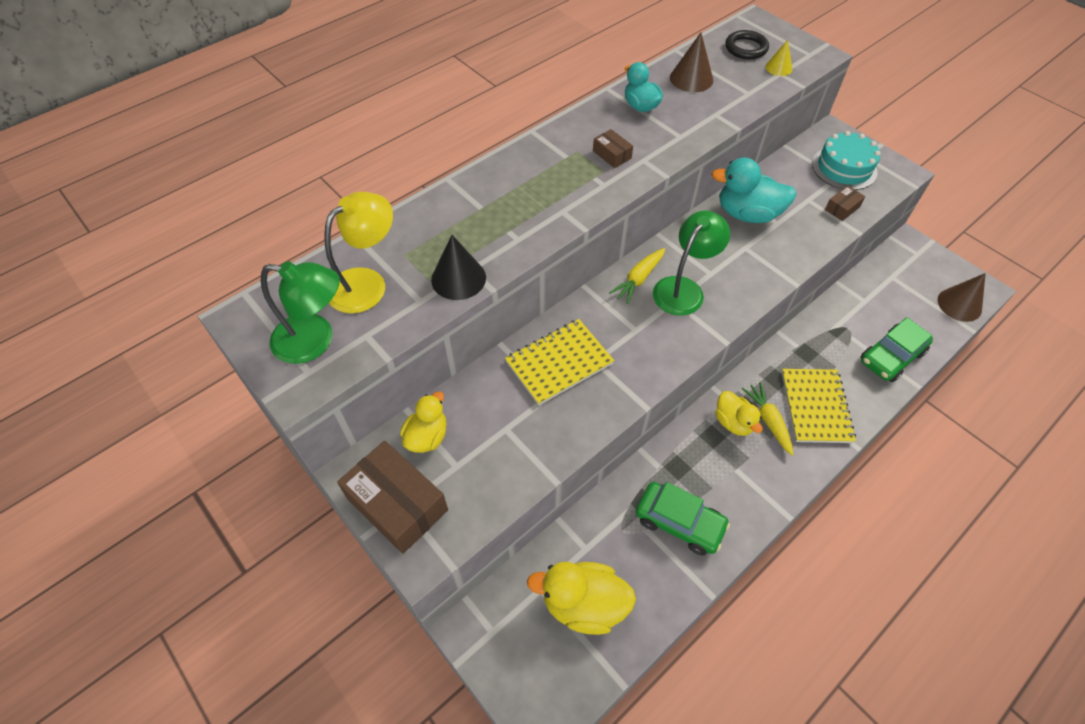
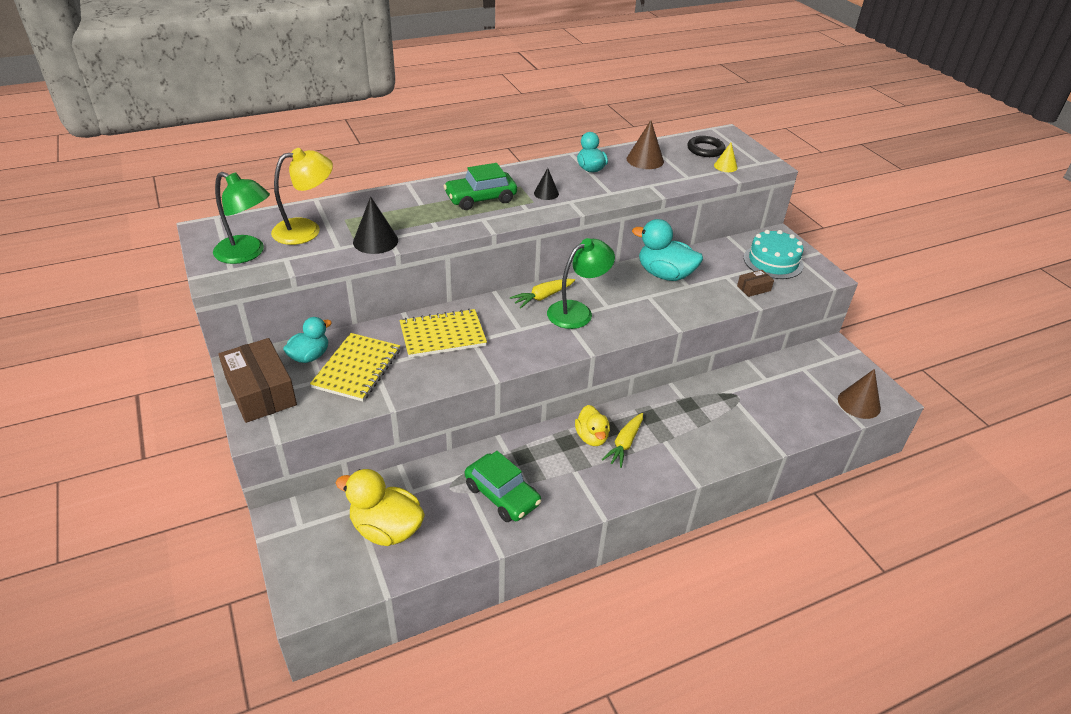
camera: 15 degrees right, 15 degrees down
yellow duck [400,392,447,453] -> turquoise duck [283,317,332,363]
brown box [593,129,633,168] -> black cone [534,168,559,200]
yellow carrot [742,382,793,455] -> yellow carrot turned 150 degrees counterclockwise [602,413,643,468]
yellow notebook [782,369,856,443] -> yellow notebook moved to [310,333,400,401]
green car [860,317,933,382] -> green car moved to [444,163,517,210]

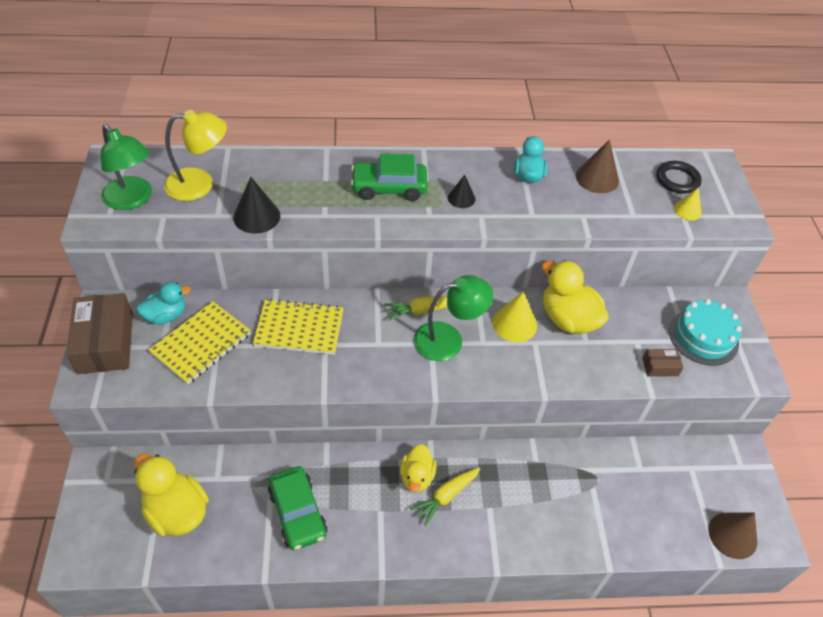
camera: 20 degrees right, 10 degrees up
turquoise duck [632,219,703,281] -> yellow duck [541,260,609,334]
none -> yellow cone [492,292,537,342]

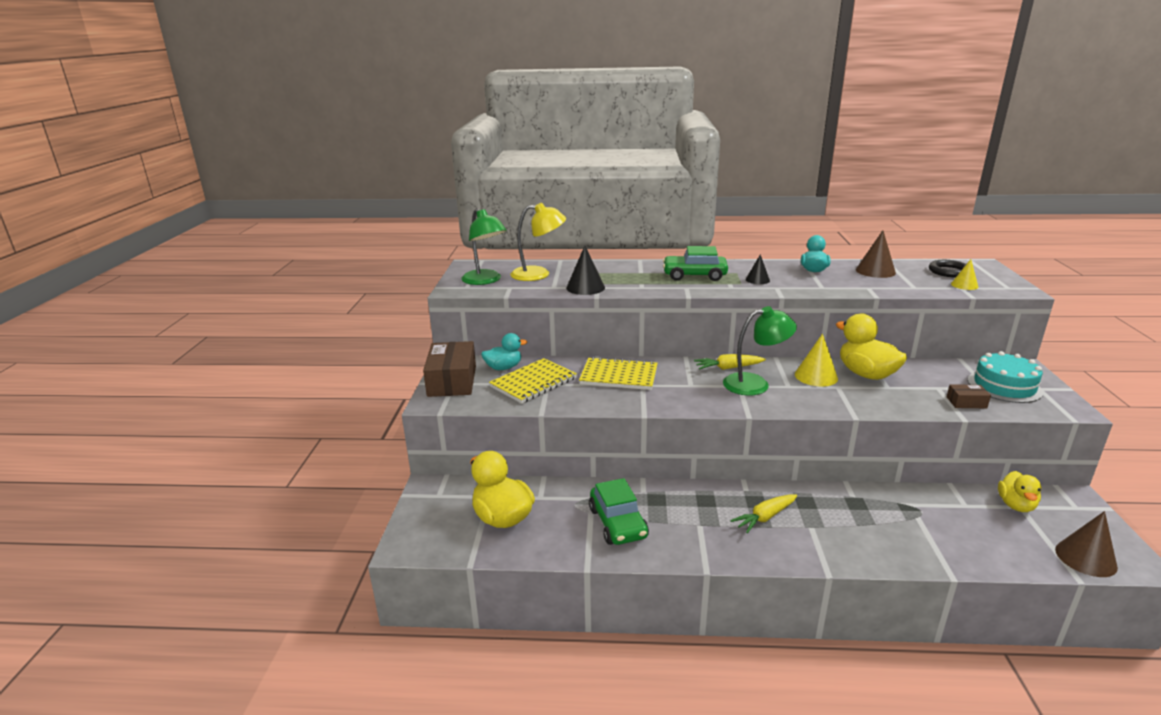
camera: 10 degrees right, 25 degrees down
yellow duck [400,444,437,492] -> yellow duck moved to [998,471,1041,512]

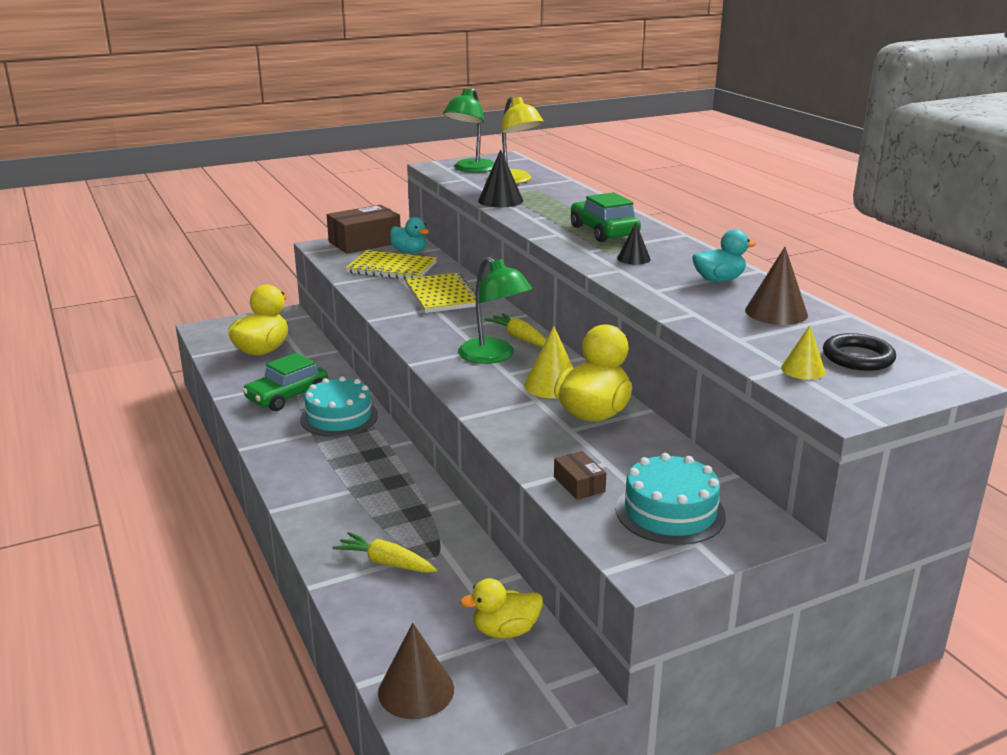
camera: 60 degrees right, 0 degrees up
yellow carrot [730,494,797,533] -> yellow carrot moved to [332,532,437,573]
none -> turquoise cake [300,376,378,437]

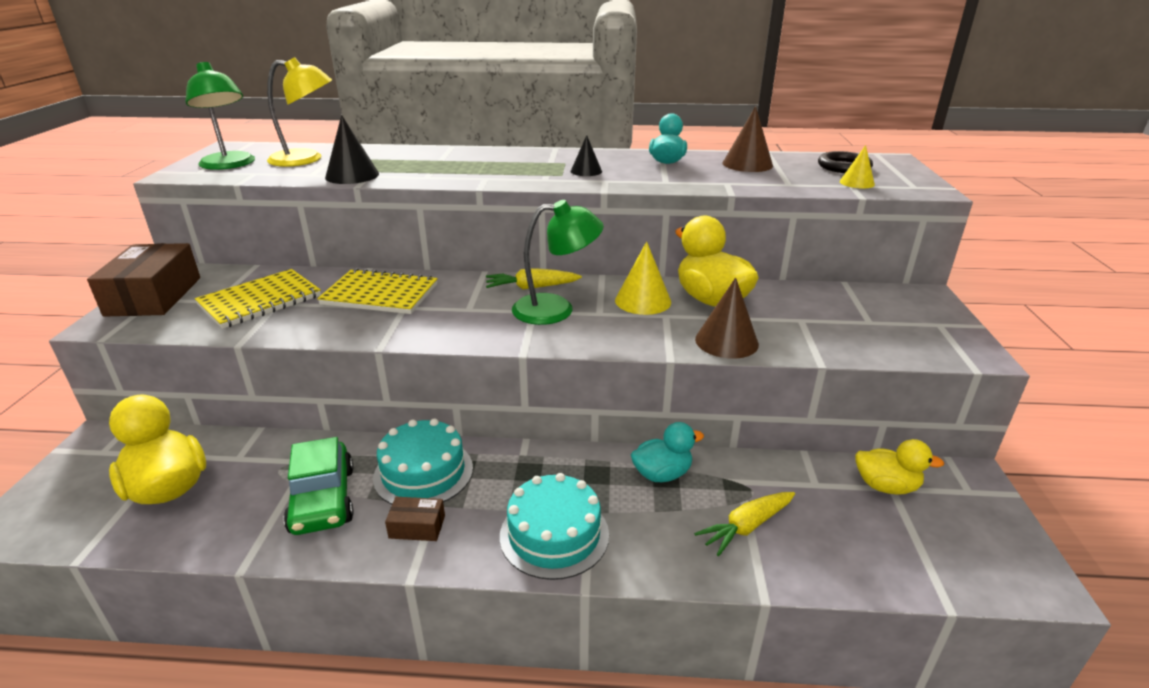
camera: 60 degrees left, 5 degrees up
brown cone [378,623,454,719] -> brown cone moved to [695,277,759,359]
turquoise duck [390,217,429,254] -> turquoise duck moved to [631,422,704,482]
yellow duck [460,578,543,638] -> yellow duck turned 90 degrees counterclockwise [855,439,944,495]
brown box [554,451,606,500] -> brown box moved to [385,497,445,541]
green car [571,192,641,242] -> none
turquoise cake [616,453,726,545] -> turquoise cake moved to [500,473,609,580]

